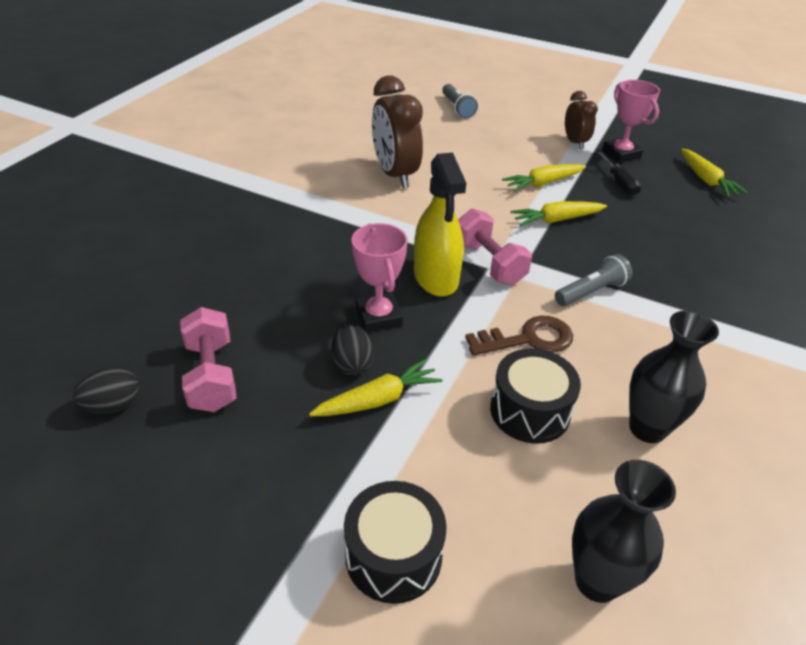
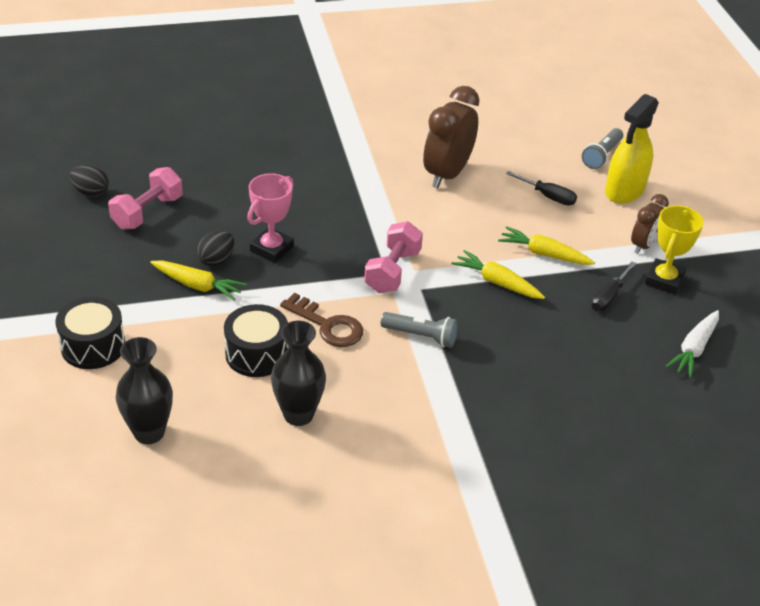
camera: 50 degrees right, 0 degrees up
yellow spray bottle [414,152,466,296] -> yellow spray bottle moved to [605,94,659,204]
pink trophy [602,80,660,163] -> yellow trophy [645,205,704,295]
yellow carrot [681,149,748,197] -> white carrot [665,310,719,378]
none -> black screwdriver [506,171,577,206]

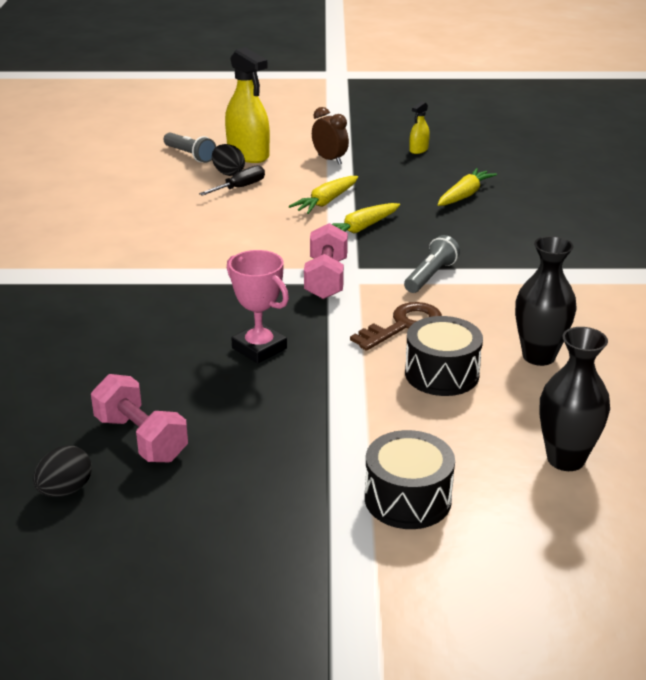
camera: 75 degrees left, 10 degrees down
yellow carrot [150,260,246,301] -> yellow carrot moved to [437,168,497,206]
black egg [196,230,234,266] -> black egg moved to [212,144,245,176]
pink dumbbell [364,221,423,293] -> pink dumbbell turned 60 degrees clockwise [304,223,348,299]
brown clock [423,86,479,189] -> none
black screwdriver [591,261,636,311] -> none
yellow trophy [645,205,704,295] -> none
white carrot [665,310,719,378] -> none
none -> yellow spray bottle [409,101,430,154]

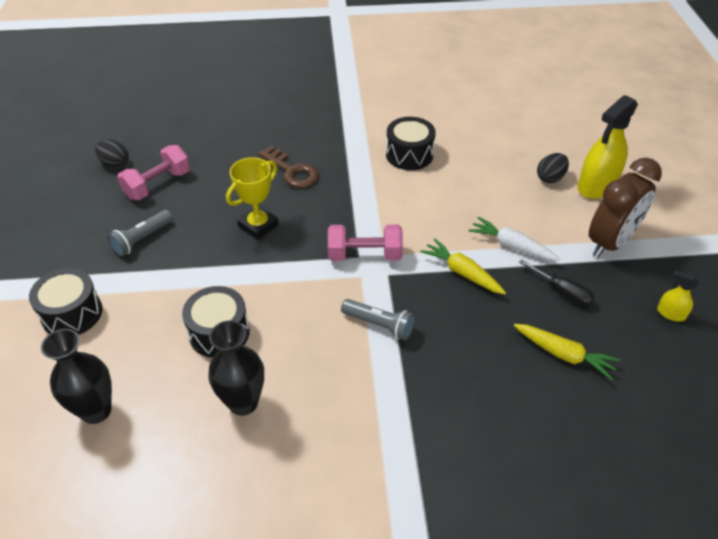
camera: 85 degrees right, 15 degrees up
grey flashlight [164,132,216,163] -> grey flashlight moved to [107,210,173,257]
black screwdriver [199,165,265,196] -> black screwdriver moved to [519,260,595,306]
pink trophy [227,250,289,364] -> yellow trophy [226,157,279,240]
yellow carrot [289,176,358,214] -> white carrot [468,217,560,261]
brown clock [312,107,349,164] -> brown clock [589,158,662,258], size x1.74
brown key [350,302,442,351] -> brown key moved to [258,146,319,188]
none -> black drum [386,117,436,170]

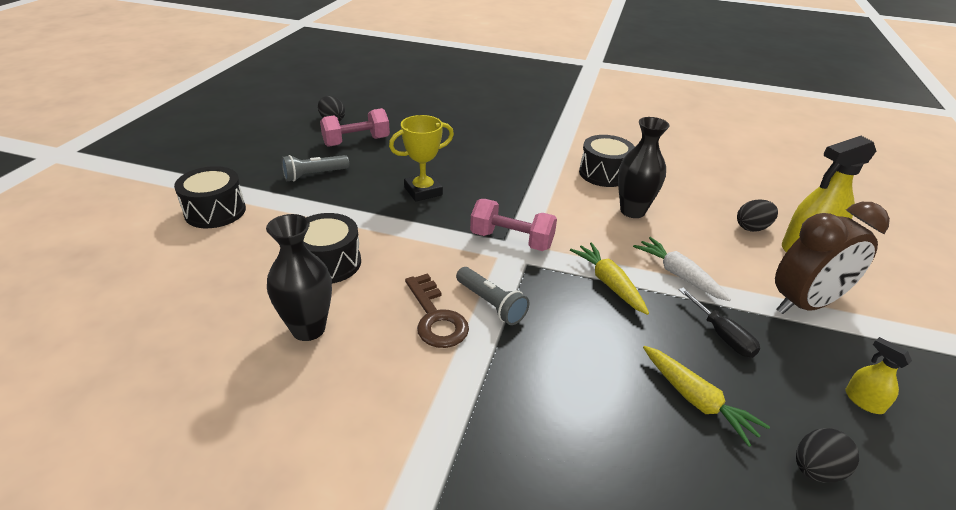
camera: 20 degrees right, 10 degrees down
black vase [41,329,112,424] -> black vase moved to [618,117,670,218]
brown key [258,146,319,188] -> brown key moved to [405,273,469,348]
none -> black egg [796,428,859,483]

